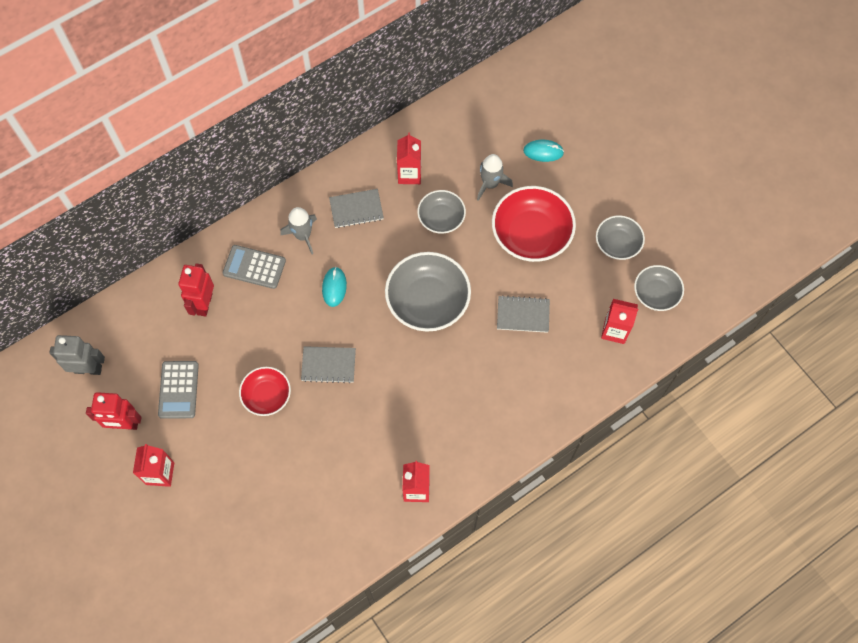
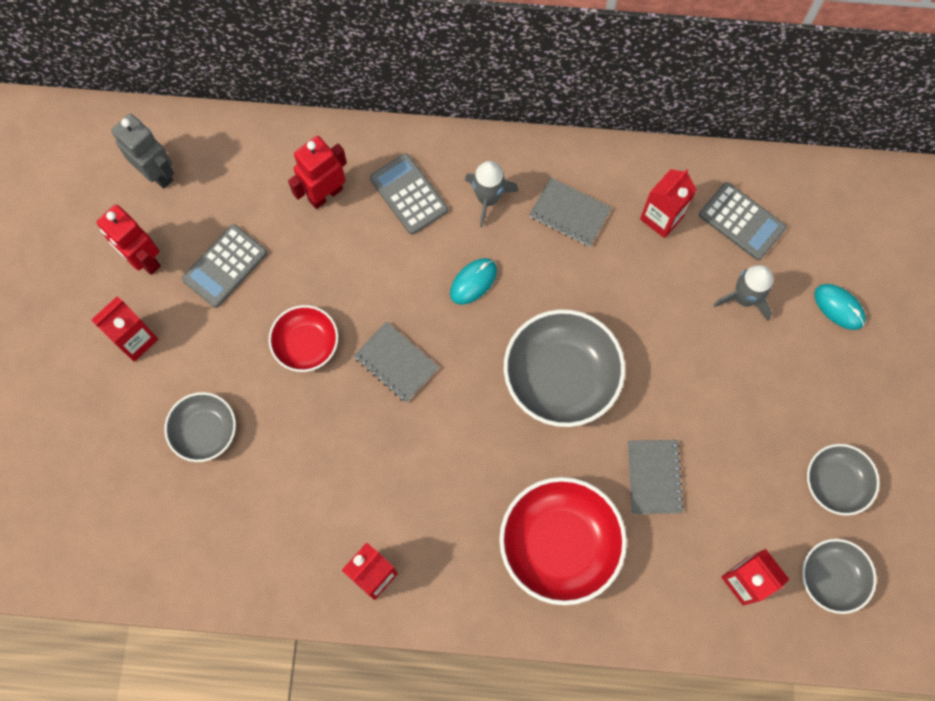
camera: 40 degrees right, 5 degrees up
grey bowl [417,190,466,234] -> grey bowl moved to [164,392,236,462]
red bowl [492,186,576,262] -> red bowl moved to [499,477,627,605]
grey notebook [497,295,550,333] -> grey notebook turned 45 degrees clockwise [628,440,684,514]
none -> grey calculator [699,182,786,260]

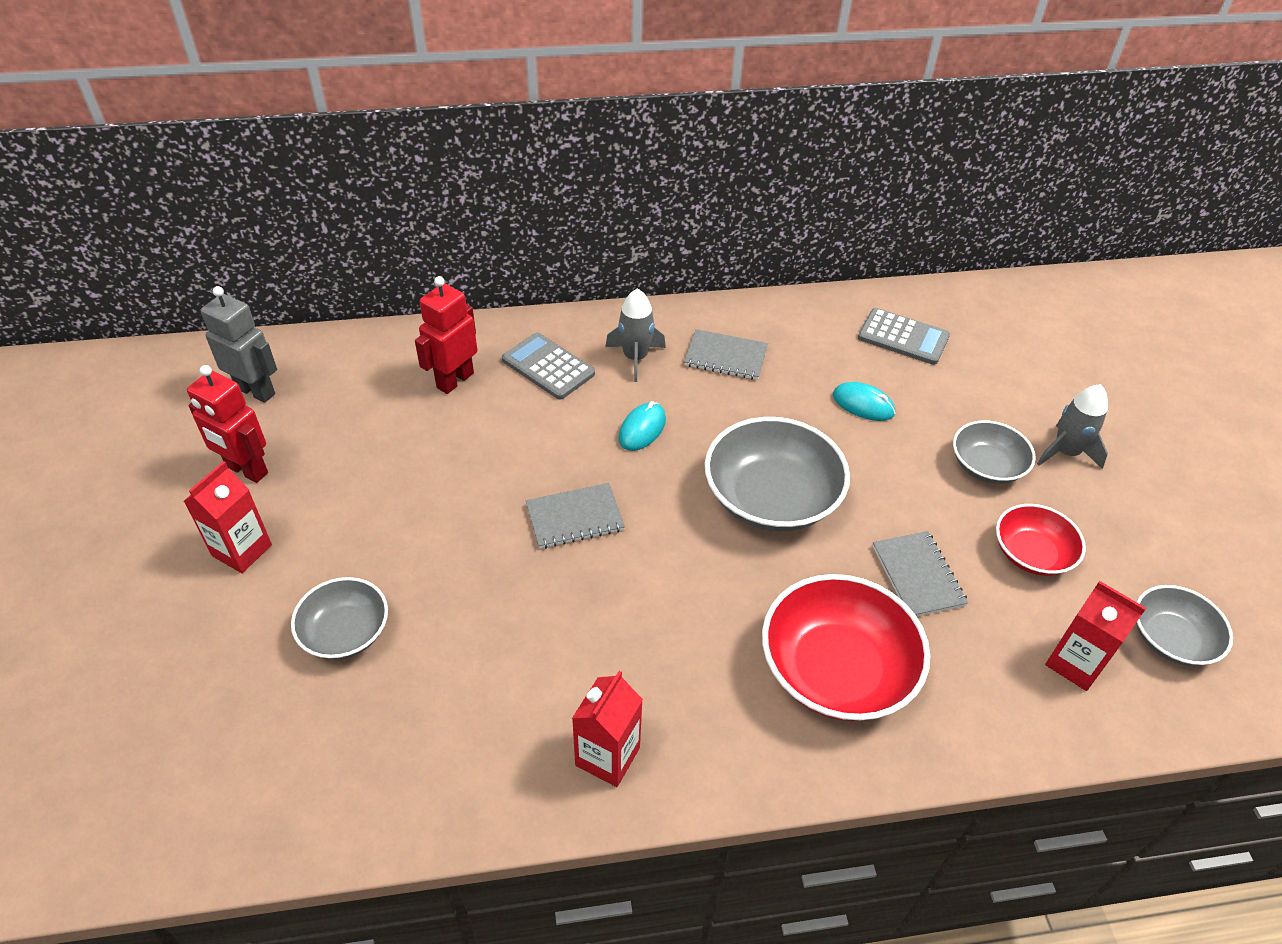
camera: 15 degrees left, 25 degrees down
grey calculator [182,224,267,308] -> none
red bowl [269,305,338,372] -> red bowl moved to [996,504,1086,576]
grey notebook [354,321,439,403] -> grey notebook turned 45 degrees counterclockwise [526,483,625,549]
red carton [640,169,697,238] -> none
grey rocket [714,265,773,321] -> grey rocket moved to [1037,384,1108,469]
grey bowl [807,444,880,516] -> grey bowl moved to [953,420,1036,484]
turquoise mouse [814,284,866,330] -> turquoise mouse moved to [833,382,895,421]

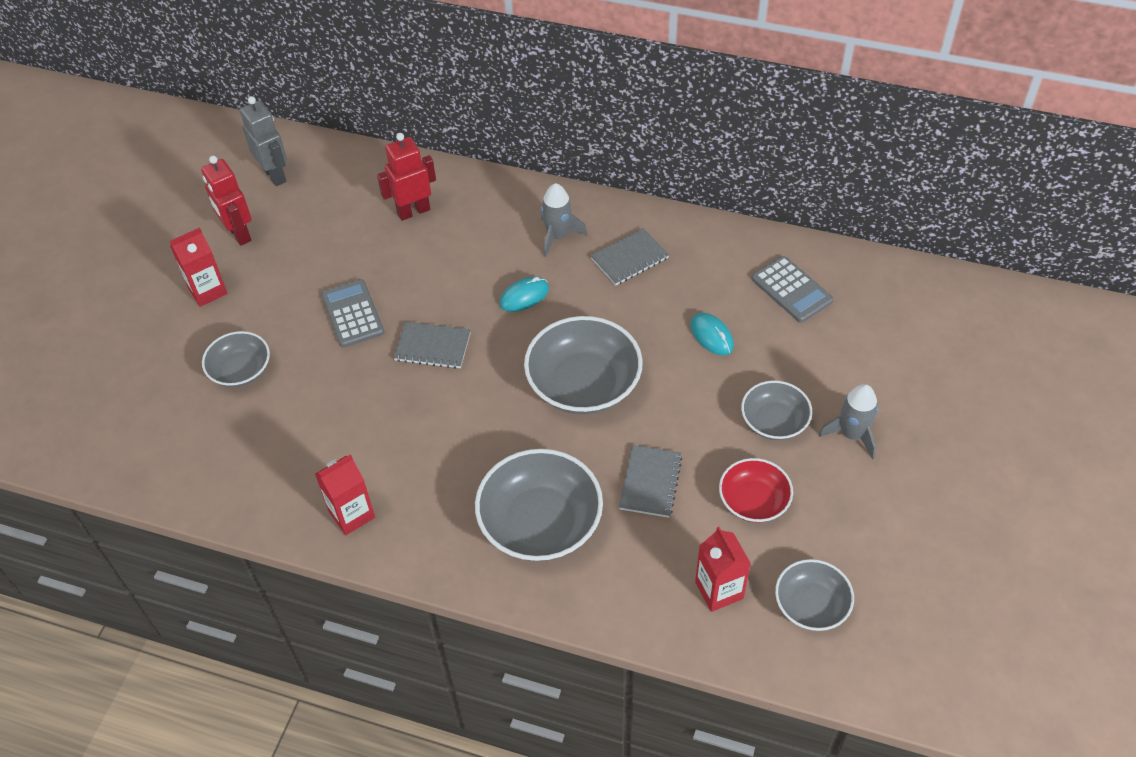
camera: 30 degrees right, 5 degrees up
grey calculator [502,333,595,400] -> grey calculator moved to [321,279,384,347]
grey notebook [684,329,768,380] -> grey notebook turned 75 degrees counterclockwise [591,228,669,285]
red bowl [762,574,930,721] -> grey bowl [475,449,603,561]

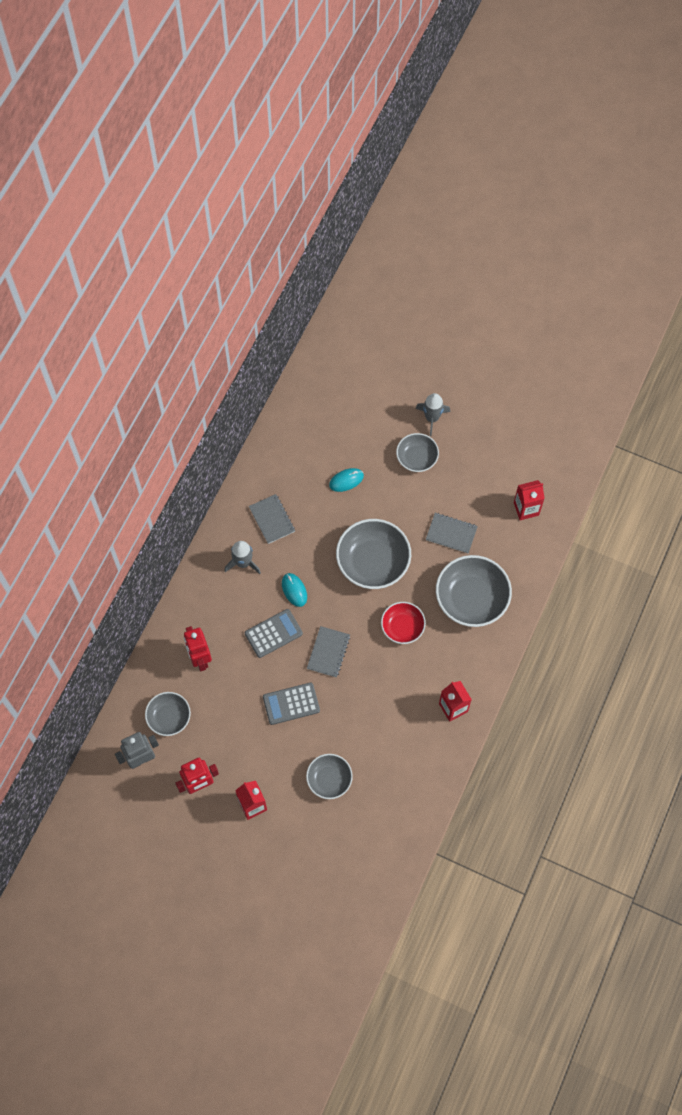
camera: 85 degrees left, 15 degrees up
red bowl [719,458,793,523] -> red bowl moved to [381,602,426,644]
grey calculator [752,256,833,323] -> grey calculator moved to [245,609,303,658]
grey bowl [775,559,854,631] -> grey bowl moved to [145,692,191,736]

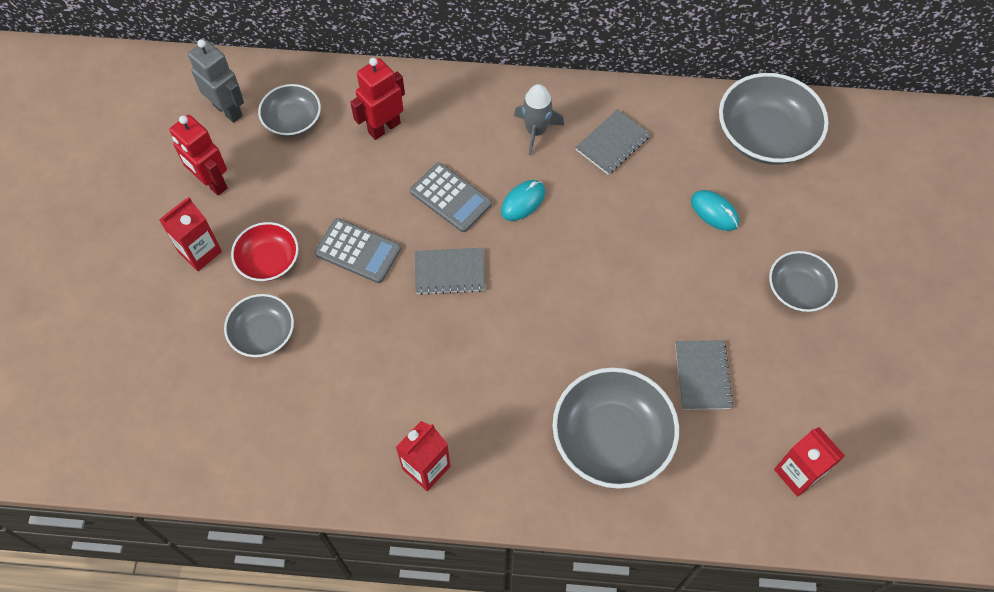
camera: 70 degrees right, 5 degrees down
grey calculator [263,683,320,725] -> grey calculator turned 150 degrees clockwise [315,218,401,283]
grey bowl [336,519,411,589] -> grey bowl moved to [719,73,829,165]
red bowl [381,602,426,644] -> red bowl moved to [231,222,299,281]
grey rocket [415,393,450,436] -> none

